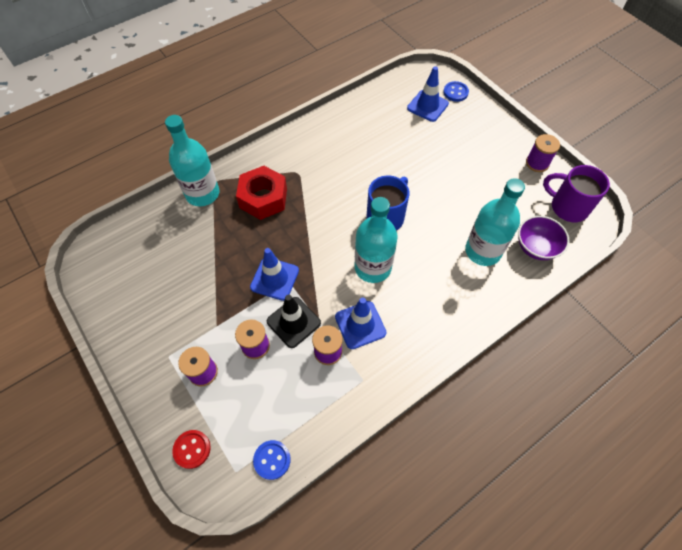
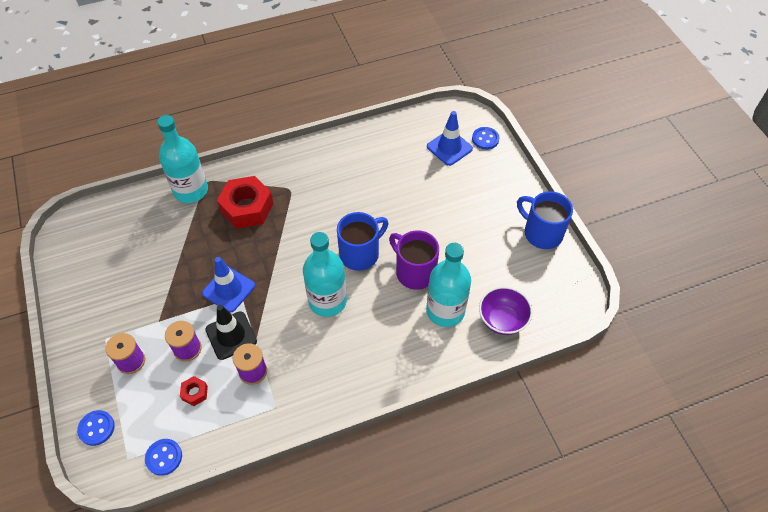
camera: 15 degrees right, 5 degrees down
red button [172,430,211,469] -> blue button [77,410,115,446]
blue traffic cone [335,297,387,349] -> none
purple spool [526,134,560,172] -> blue mug [517,191,573,249]
purple mug [543,165,610,222] -> purple mug moved to [389,230,439,290]
none -> red nut [180,376,208,406]

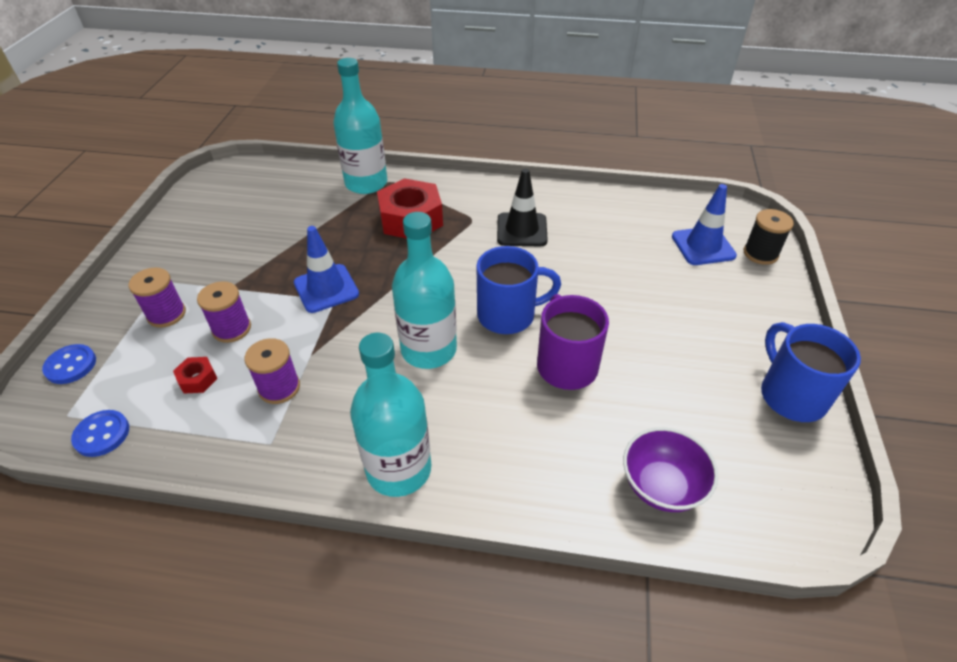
camera: 30 degrees right, 10 degrees down
black traffic cone [205,305,257,360] -> black traffic cone moved to [497,169,548,246]
turquoise bottle [426,243,471,327] -> turquoise bottle moved to [350,333,431,497]
blue button [472,127,499,150] -> black spool [744,209,794,265]

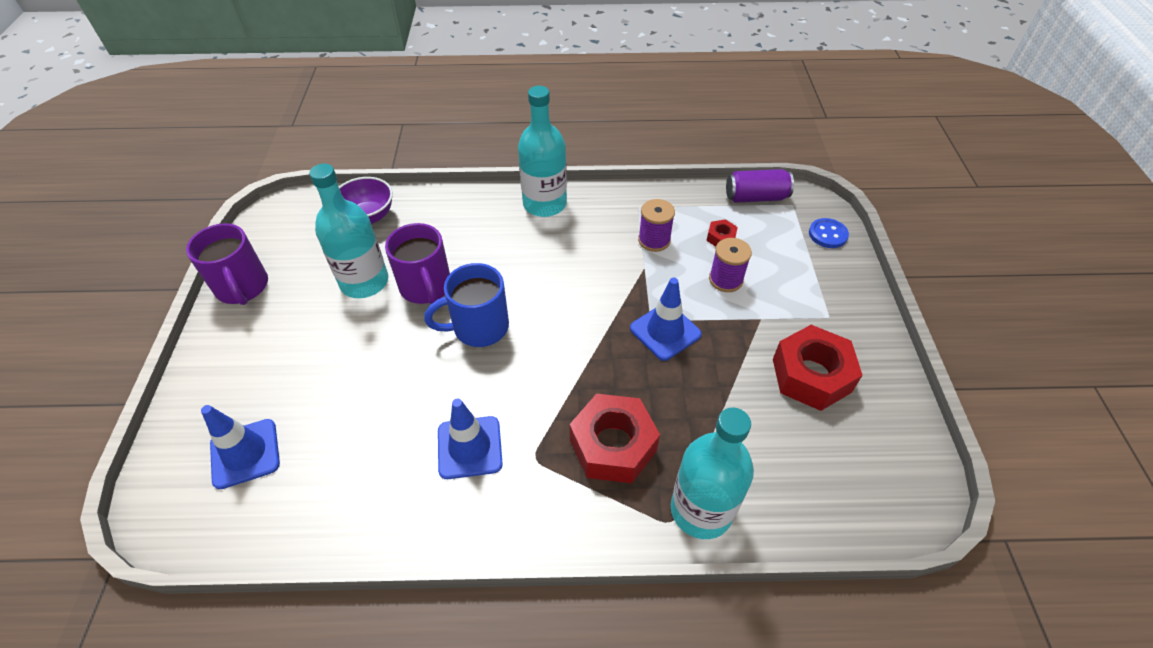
camera: 170 degrees right, 5 degrees up
blue button [71,410,129,457] -> purple can [726,169,794,203]
purple spool [129,268,186,328] -> none
turquoise bottle [392,212,457,369] -> turquoise bottle moved to [309,164,388,298]
black traffic cone [497,169,548,246] -> blue traffic cone [438,398,503,479]
black spool [744,209,794,265] -> none
blue mug [761,322,861,422] -> purple mug [186,223,268,305]
none -> red nut [773,325,863,411]

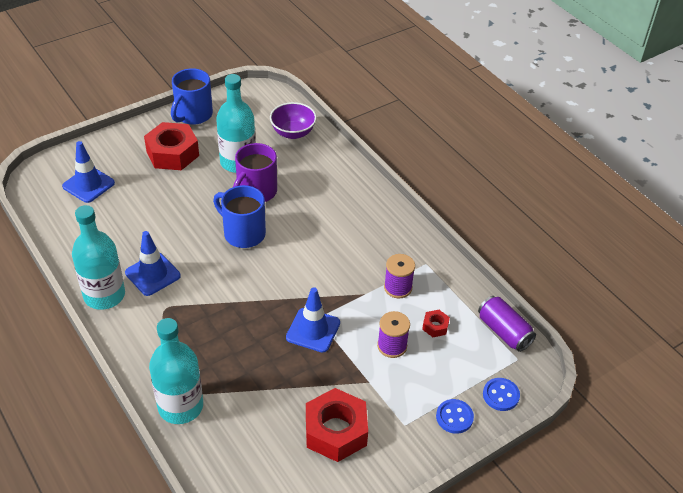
camera: 55 degrees right, 5 degrees down
purple mug [186,223,268,305] -> blue mug [171,68,213,125]
turquoise bottle [518,86,567,217] -> turquoise bottle moved to [72,205,125,310]
red nut [570,393,660,483] -> red nut moved to [144,122,199,170]
none -> blue button [436,399,474,434]

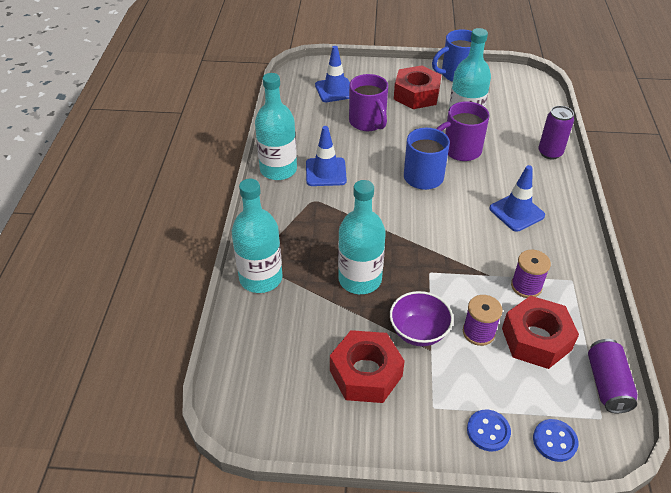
camera: 40 degrees right, 0 degrees up
purple bowl [270,102,317,139] -> purple bowl moved to [390,291,453,346]
blue traffic cone [286,287,340,352] -> blue traffic cone moved to [489,165,545,232]
red nut [422,310,450,337] -> red nut [502,296,579,369], size x2.23
none -> turquoise bottle [338,180,386,294]
none -> purple mug [349,74,388,131]
none -> purple can [539,106,574,159]

